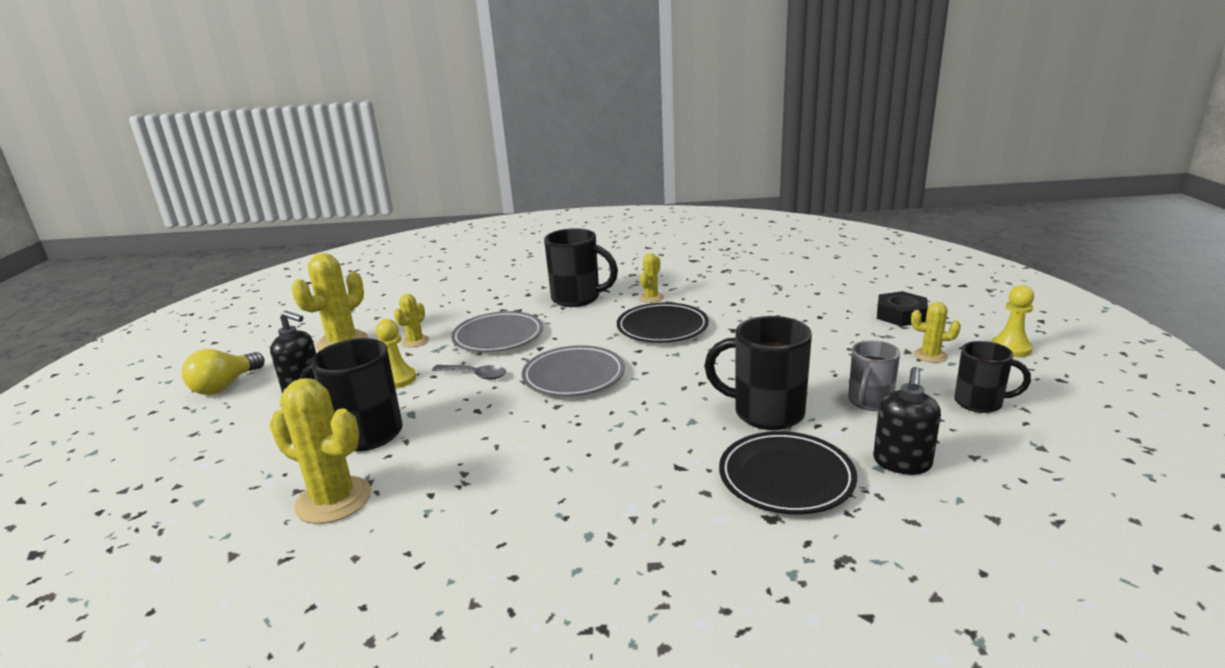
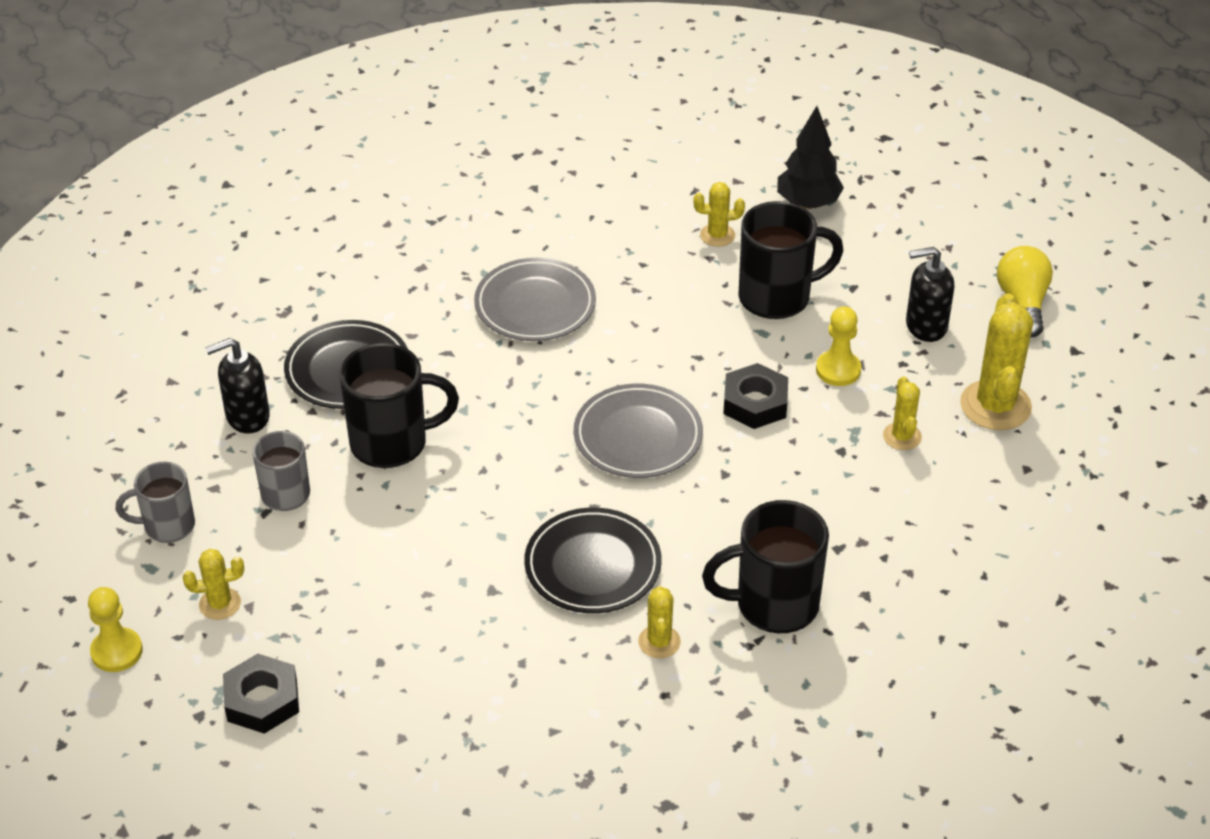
camera: 150 degrees right, 20 degrees up
yellow cactus [269,378,371,524] -> yellow cactus [693,182,745,247], size x0.54
grey spoon [432,365,506,380] -> black nut [723,363,788,429]
grey plate [451,311,543,352] -> grey plate moved to [474,258,596,341]
black soap dispenser [873,367,941,475] -> black soap dispenser turned 105 degrees counterclockwise [205,338,270,433]
black mug [954,341,1031,413] -> grey mug [116,462,195,543]
none -> black tree [777,106,844,209]

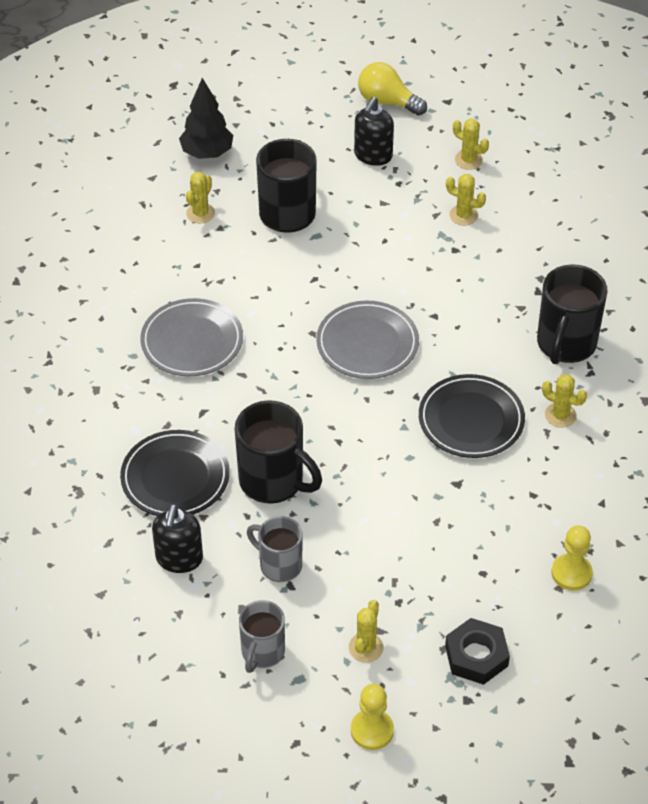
camera: 60 degrees left, 5 degrees up
black mug [340,343,459,468] -> black mug turned 105 degrees clockwise [235,400,322,504]
black nut [723,363,788,429] -> none
yellow pawn [816,306,861,386] -> yellow pawn moved to [551,526,593,591]
yellow cactus [960,293,1033,430] -> yellow cactus [453,118,489,170], size x0.54

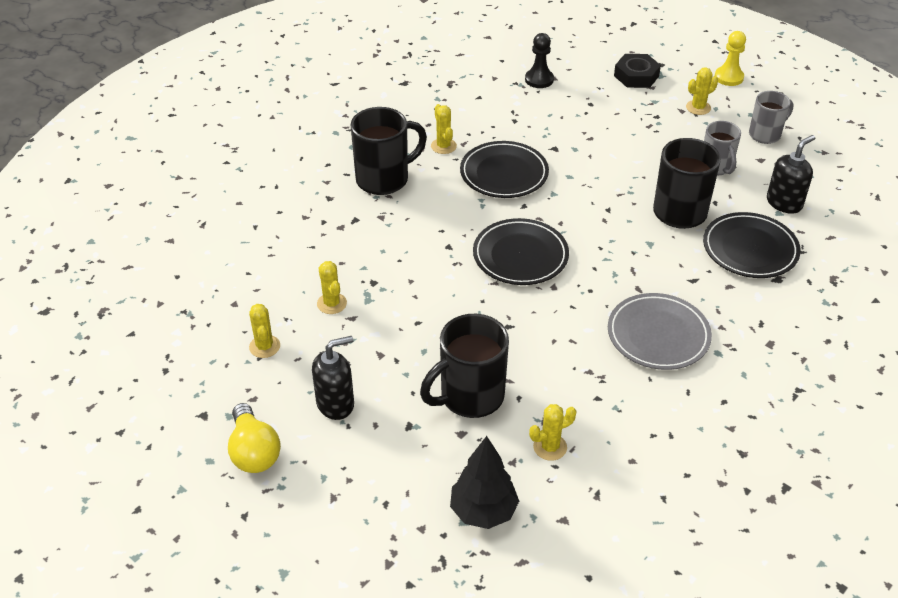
camera: 140 degrees left, 5 degrees down
grey plate [316,301,419,379] -> black plate [473,218,569,285]
yellow pawn [551,526,593,591] -> black pawn [525,33,554,88]

